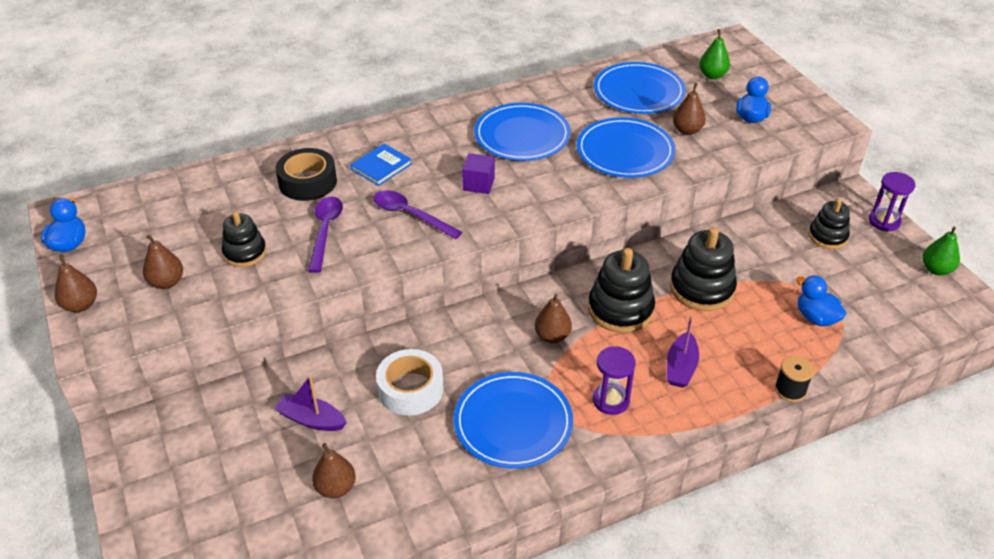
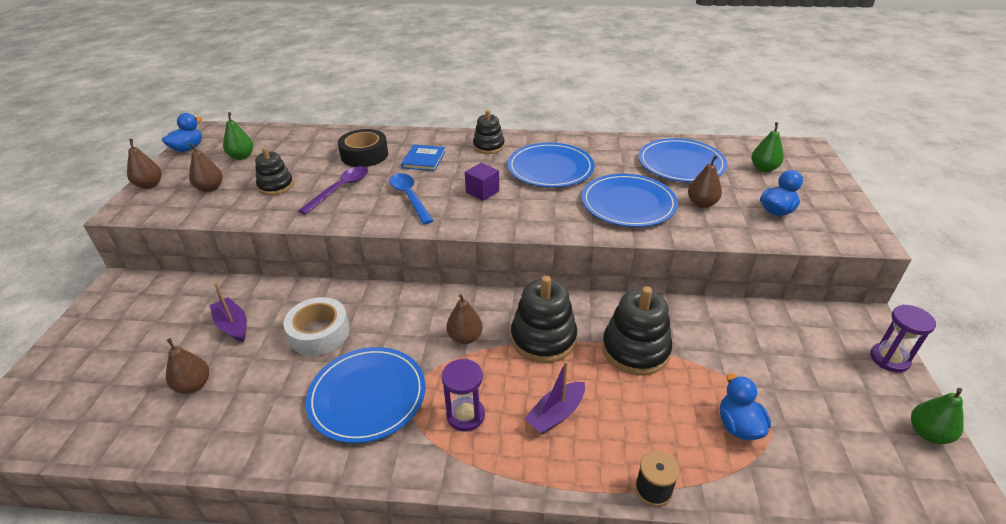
camera: 30 degrees right, 5 degrees down
blue book [350,143,412,186] -> blue book turned 60 degrees counterclockwise [401,145,445,171]
purple spoon [373,190,462,239] -> blue spoon [389,173,433,224]
black stacking toy [809,199,850,249] -> black stacking toy moved to [473,110,505,154]
none -> green pear [223,112,253,160]

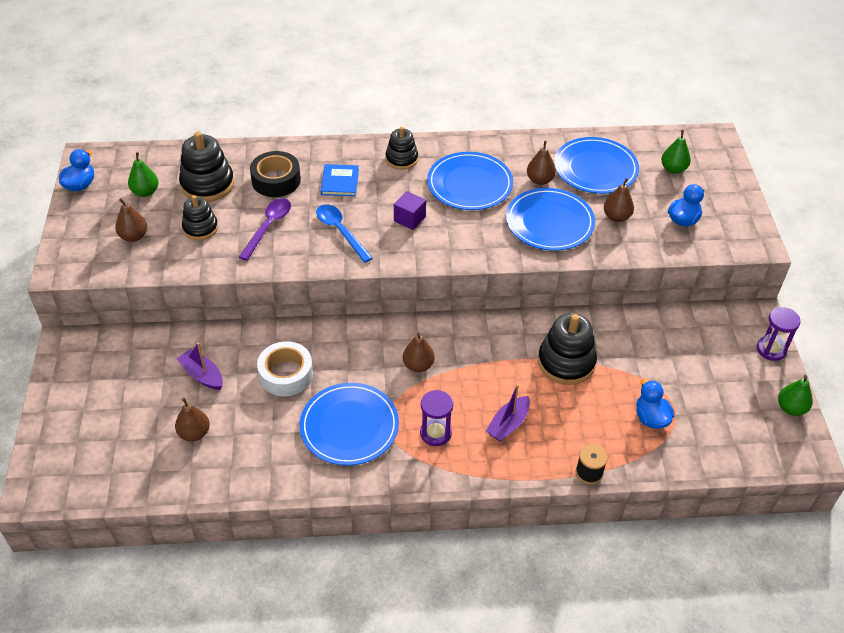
camera: 10 degrees left, 10 degrees up
brown pear [127,139,162,189] -> brown pear moved to [527,141,556,185]
black stacking toy [511,276,577,363] -> black stacking toy moved to [179,131,234,202]

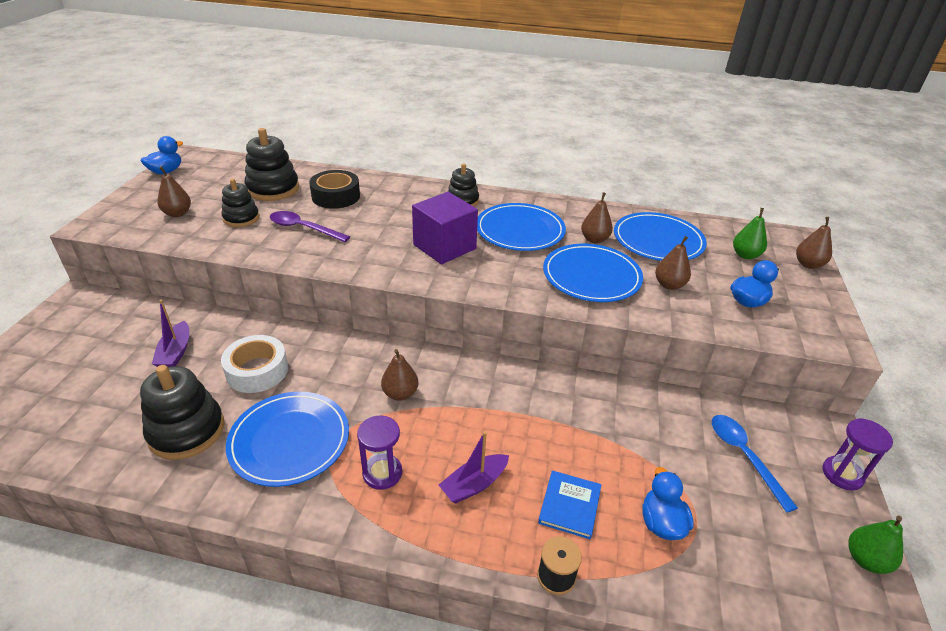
camera: 15 degrees right, 10 degrees down
green pear [128,152,158,197] -> none
brown pear [175,398,210,441] -> brown pear moved to [796,217,832,269]
purple boat [177,342,223,390] -> purple boat turned 150 degrees counterclockwise [152,299,189,367]
purple spoon [239,198,291,261] -> purple spoon turned 105 degrees counterclockwise [270,211,350,242]
blue spoon [316,204,373,263] -> blue spoon moved to [712,415,798,513]
blue book [321,164,359,196] -> blue book moved to [538,471,601,539]
purple cube [394,191,426,230] -> purple cube [412,192,478,264], size x1.83
black stacking toy [538,313,597,385] -> black stacking toy moved to [140,365,225,460]

